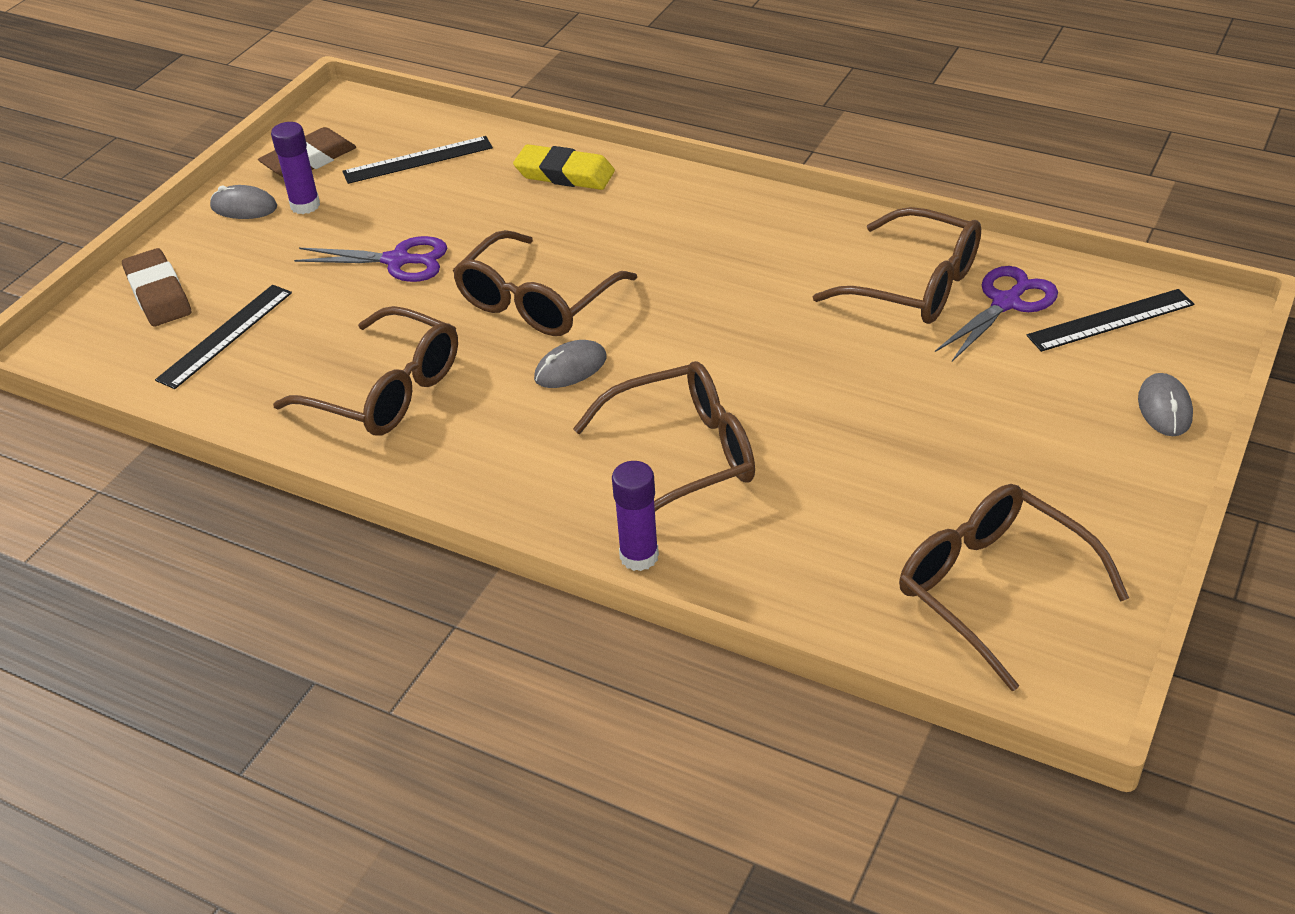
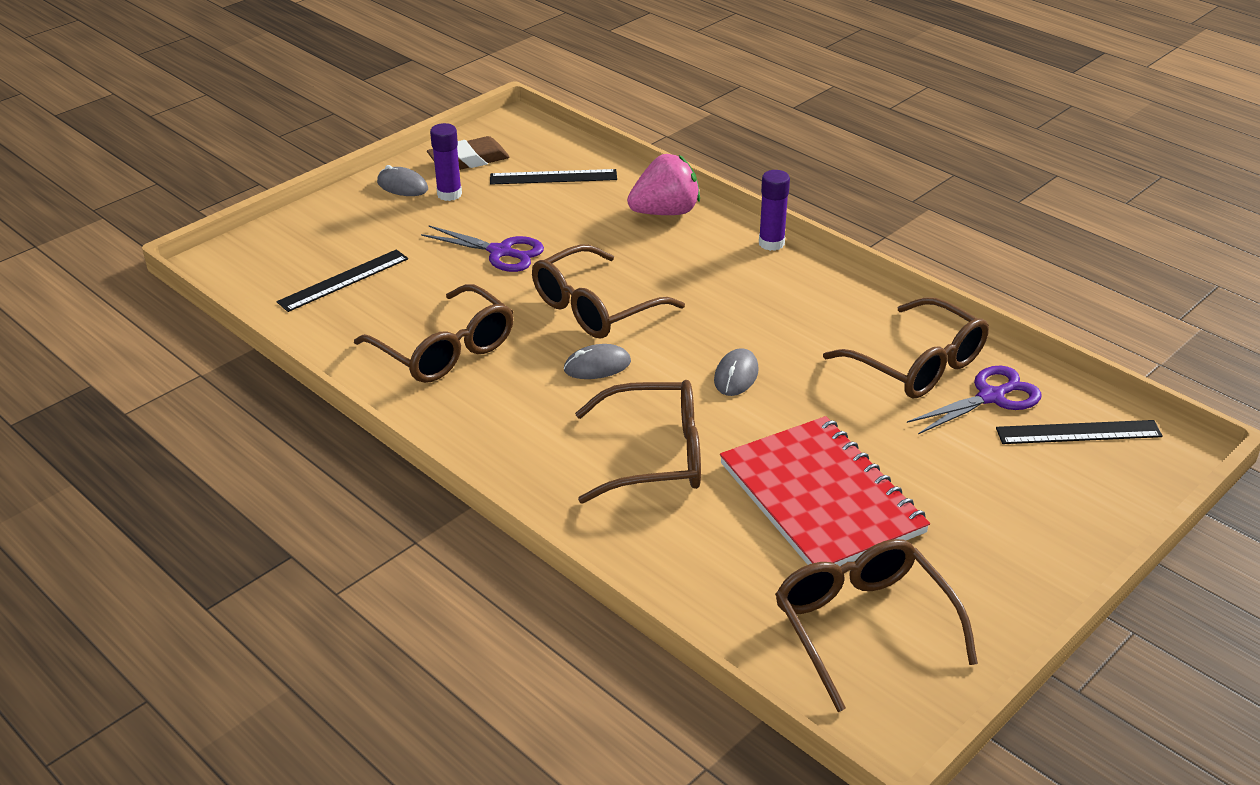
camera: 15 degrees right, 5 degrees down
brown eraser [122,248,191,326] -> none
yellow eraser [513,144,615,190] -> pink strawberry [627,154,700,215]
purple glue stick [612,461,659,571] -> purple glue stick moved to [759,170,790,251]
grey mouse [1138,373,1193,436] -> grey mouse moved to [714,348,759,396]
none -> red notebook [720,416,930,566]

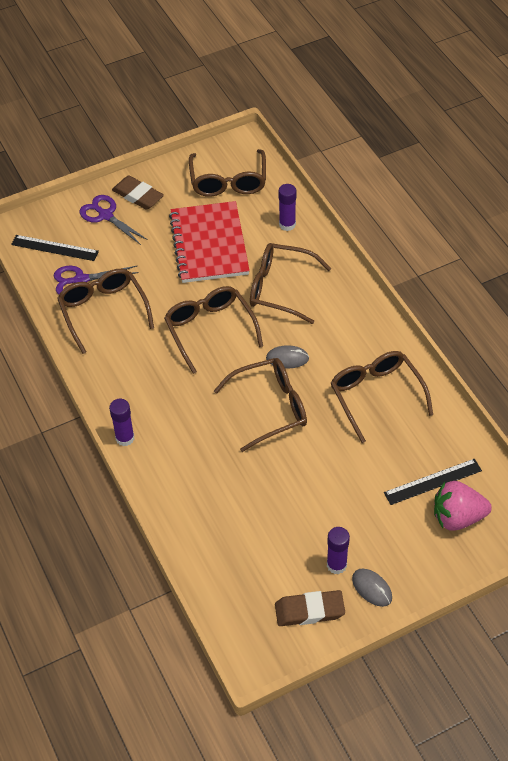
camera: 160 degrees left, 15 degrees up
purple scissors [421,226,544,272] -> purple scissors moved to [79,195,148,245]
black ruler [490,169,617,185] -> none
pink strawberry [627,154,700,215] -> pink strawberry moved to [434,481,492,531]
grey mouse [714,348,759,396] -> brown glasses [164,286,263,374]
none -> brown eraser [112,175,164,210]
none -> purple glue stick [279,184,296,231]

